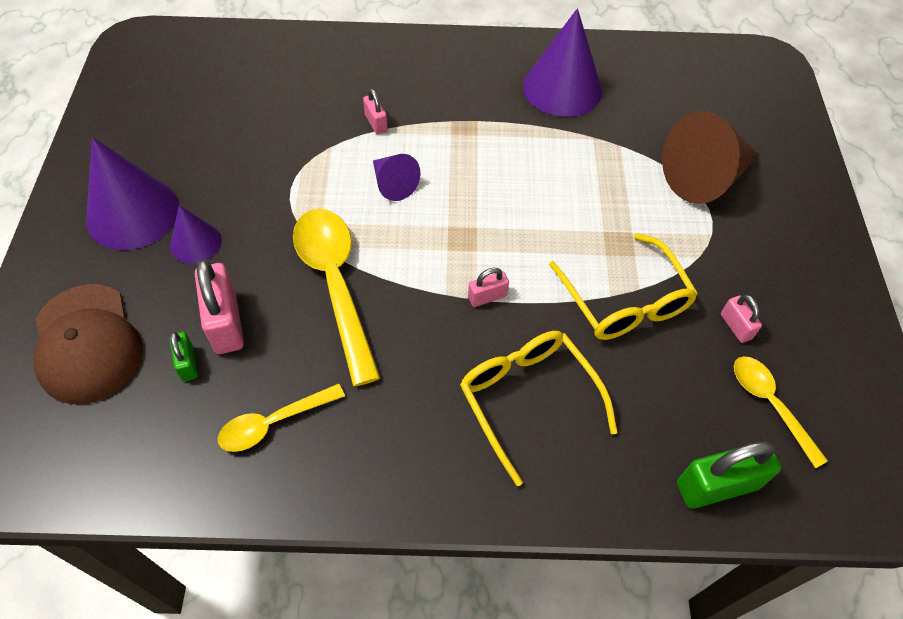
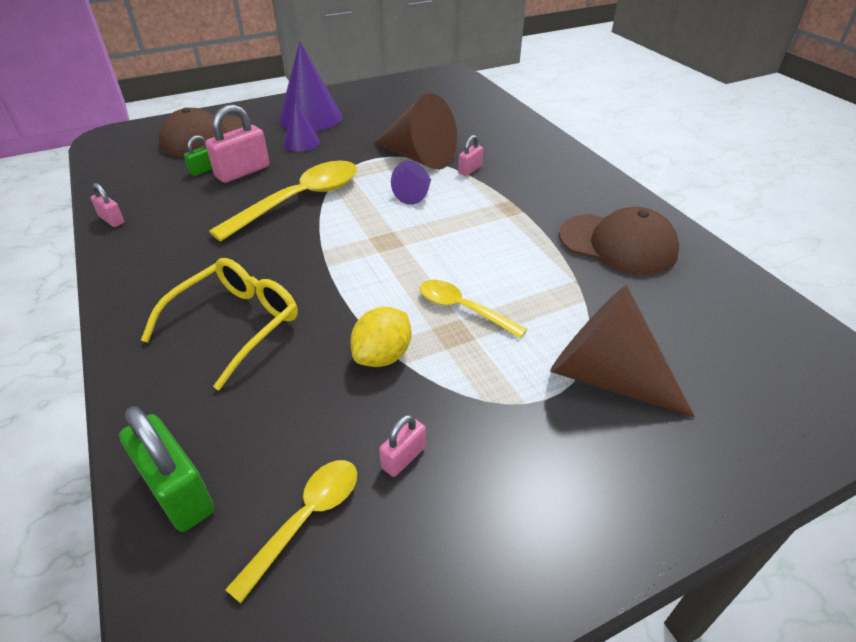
camera: 65 degrees right, 15 degrees down
yellow spoon [218,383,345,452] -> yellow spoon moved to [420,280,527,338]
pink padlock [468,268,509,307] -> pink padlock moved to [90,183,124,227]
purple cone [523,8,602,117] -> brown cap [559,207,679,275]
yellow glasses [549,233,698,340] -> yellow lemon [350,307,411,367]
none -> brown cone [375,93,457,170]

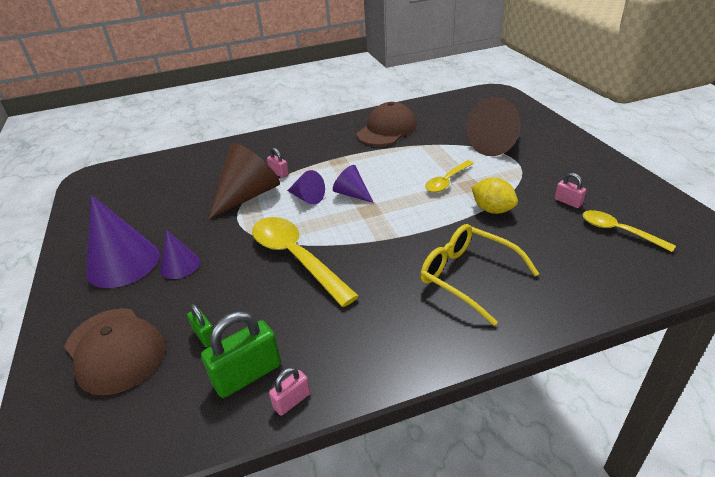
camera: 80 degrees left, 5 degrees down
green padlock [119,406,214,532] -> green padlock moved to [201,311,281,398]
pink padlock [206,105,270,183] -> none
none -> purple cone [333,165,374,203]

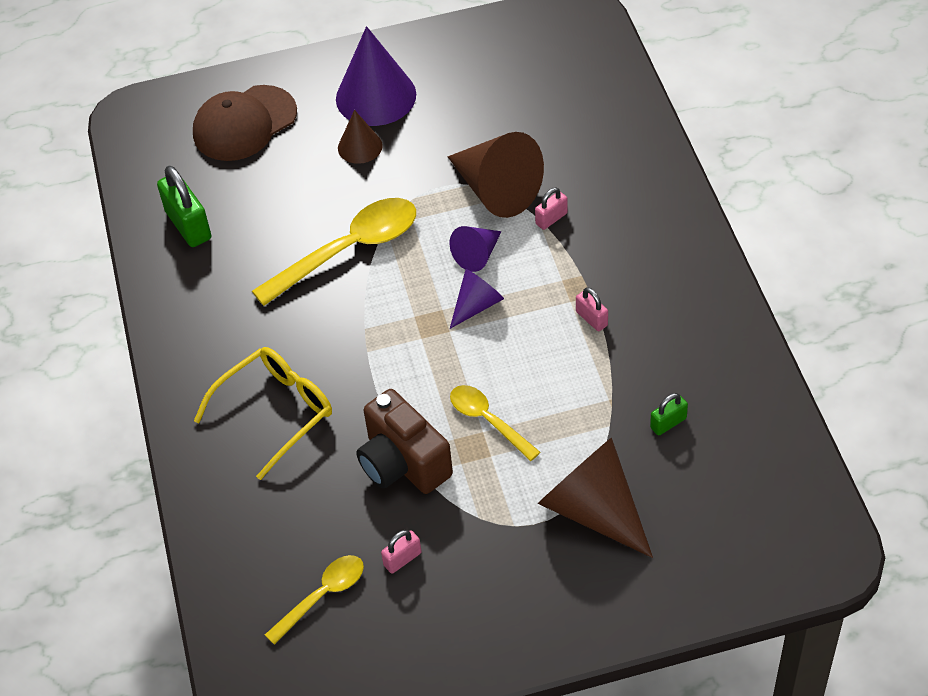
camera: 95 degrees right, 15 degrees up
purple cone [160,230,200,279] -> brown cone [338,110,383,164]
green padlock [187,304,213,347] -> green padlock moved to [650,393,688,436]
pink padlock [269,367,310,416] -> pink padlock moved to [576,287,608,331]
brown cap [357,102,417,146] -> none
yellow lemon [472,178,518,214] -> brown camera [356,389,453,494]

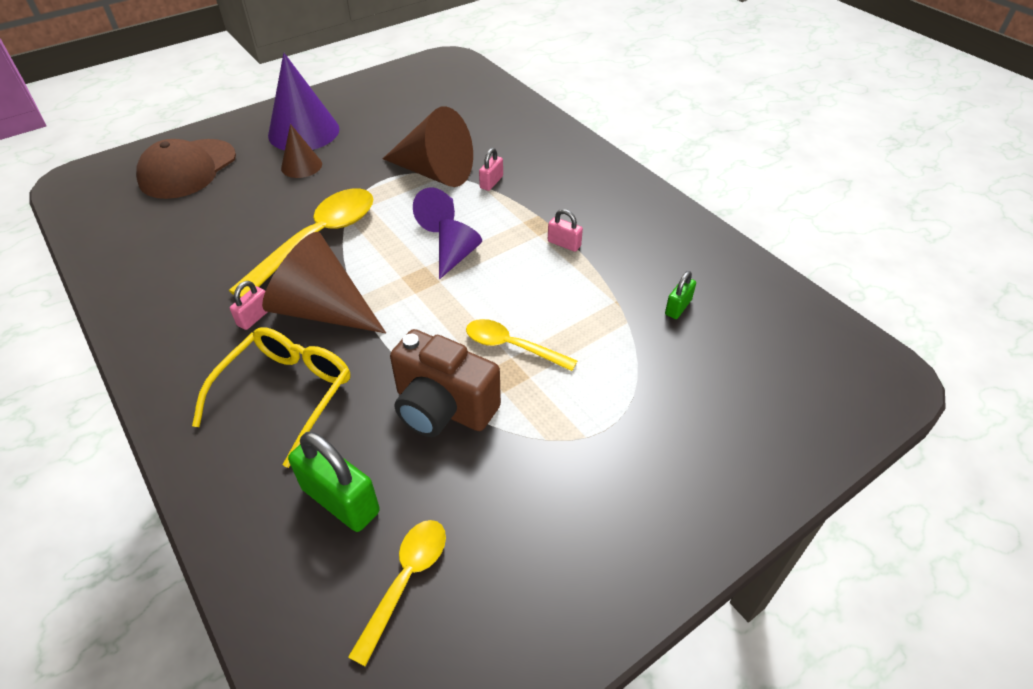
camera: 25 degrees left, 5 degrees down
green padlock [157,166,211,247] -> green padlock moved to [288,432,380,532]
pink padlock [381,530,422,574] -> pink padlock moved to [230,281,268,330]
brown cone [538,437,653,558] -> brown cone moved to [262,232,386,333]

